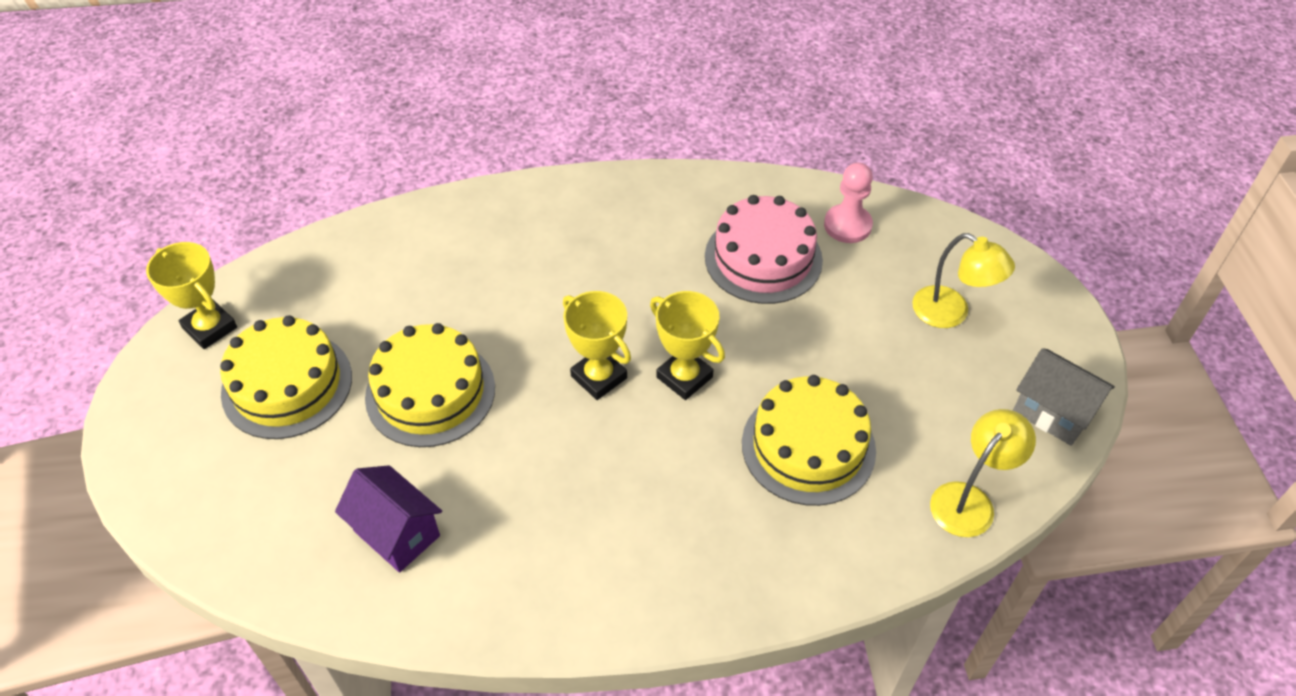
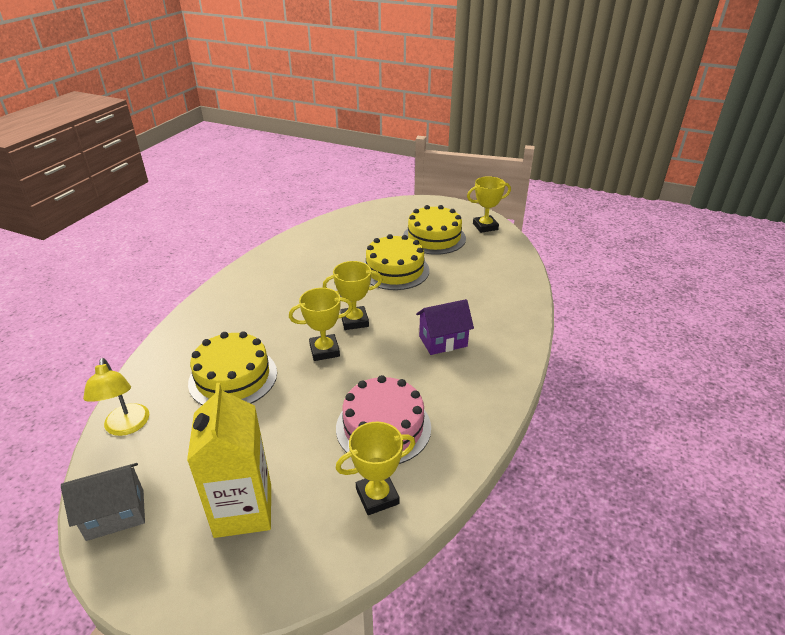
camera: 120 degrees right, 15 degrees down
purple house [335,465,442,572] -> purple house moved to [416,299,474,355]
pink pawn [824,163,873,243] -> yellow trophy [336,422,415,515]
yellow lamp [912,233,1015,328] -> yellow carton [187,383,271,538]

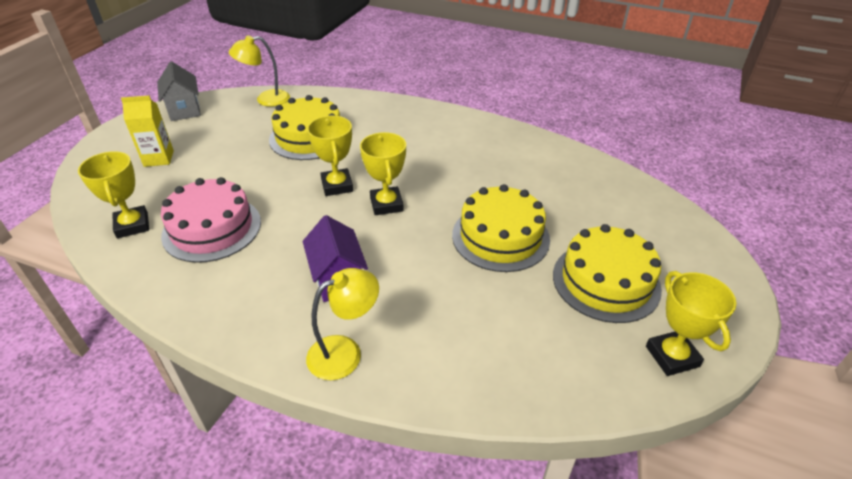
camera: 90 degrees right, 5 degrees up
yellow carton [187,383,271,538] -> yellow carton [121,95,174,167], size x0.60
none -> yellow lamp [306,268,379,380]

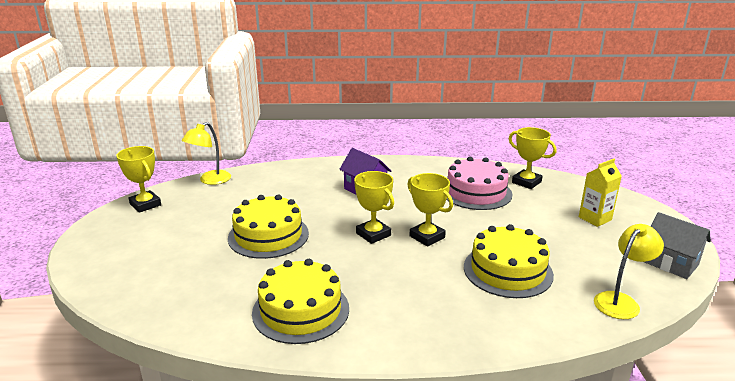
camera: 155 degrees right, 15 degrees down
yellow lamp [306,268,379,380] -> yellow lamp moved to [182,122,231,185]
yellow cake [553,224,662,323] -> yellow cake moved to [252,259,349,344]

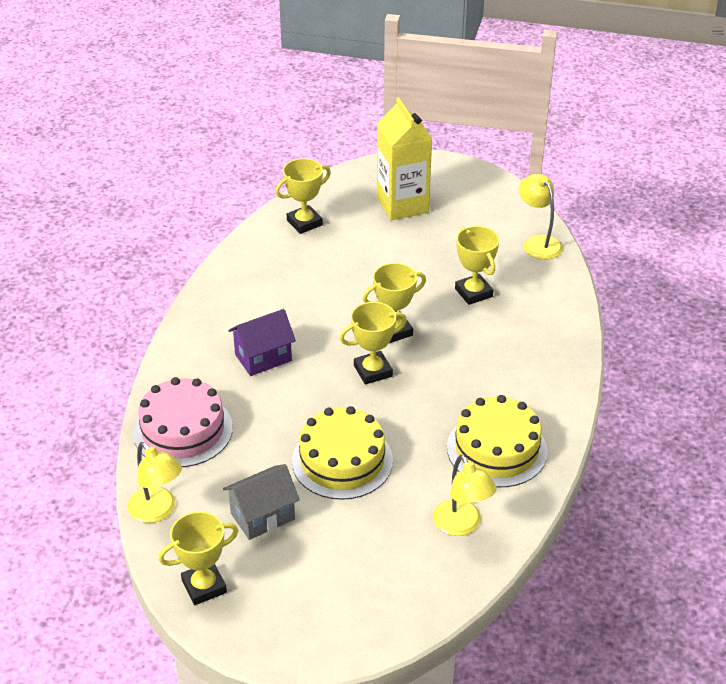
camera: 75 degrees left, 15 degrees up
pink cake [446,157,512,210] -> pink cake moved to [133,377,233,467]
yellow cake [464,224,554,298] -> yellow trophy [455,226,499,305]
yellow carton [579,159,622,227] -> yellow carton [377,97,432,220], size x1.66
grey house [645,212,711,279] -> grey house moved to [223,464,300,540]
none -> yellow lamp [433,455,497,536]

